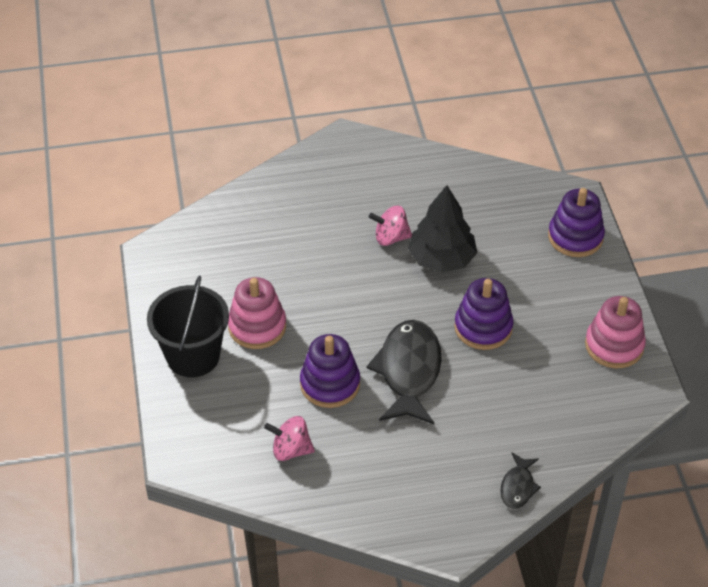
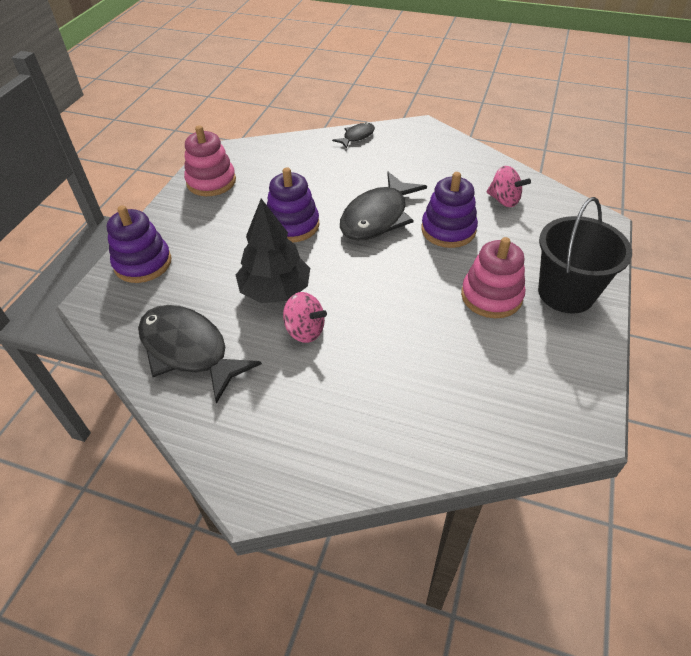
camera: 150 degrees left, 0 degrees up
none -> black fish [138,305,262,404]

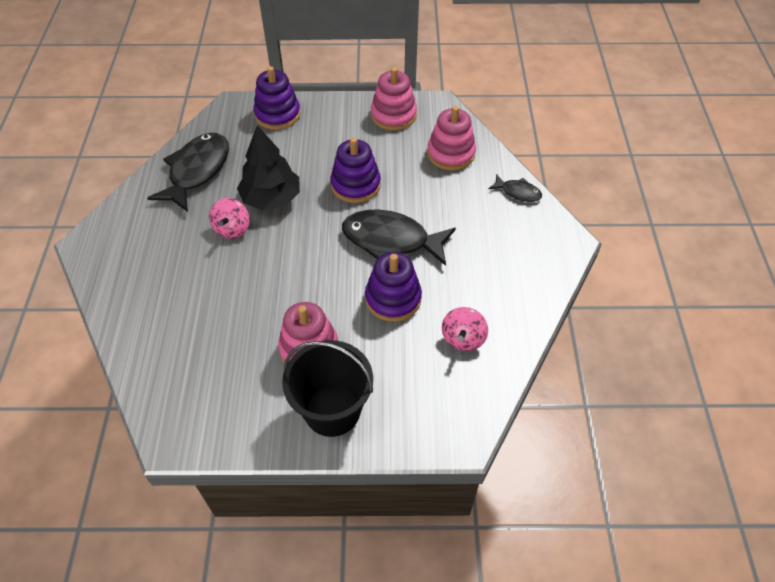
camera: 70 degrees right, 5 degrees up
none -> pink stacking toy [427,106,476,171]

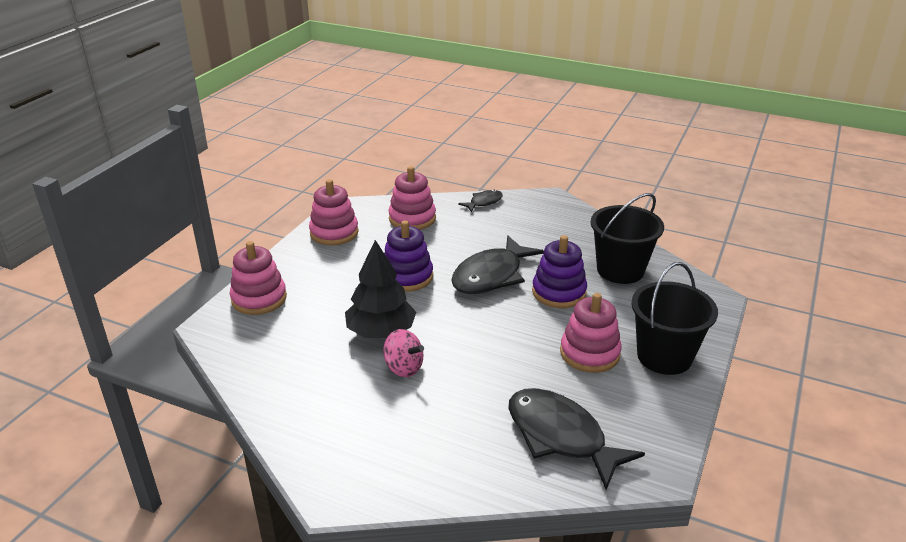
camera: 65 degrees left, 20 degrees down
black fish [147,133,229,212] -> black fish moved to [508,388,645,490]
purple stacking toy [253,66,301,130] -> pink stacking toy [230,241,287,315]
pink spinning top [442,307,488,351] -> black bucket [591,193,664,284]

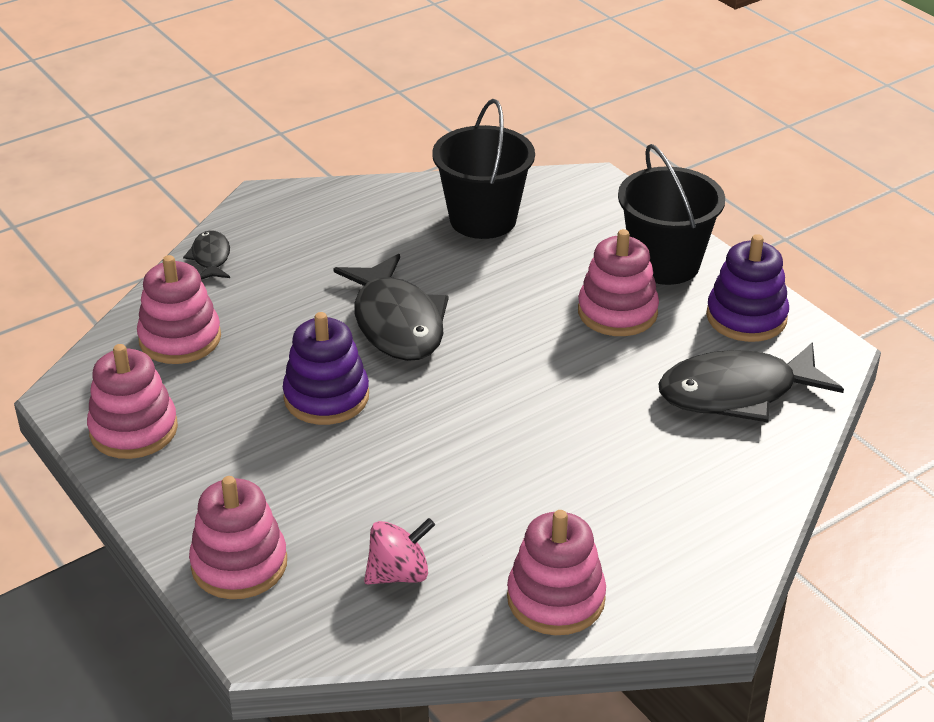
camera: 60 degrees left, 5 degrees up
black tree [345,240,416,338] -> none
pink spinning top [383,329,424,377] -> pink spinning top moved to [364,518,435,584]
purple stacking toy [532,235,587,308] -> purple stacking toy moved to [706,234,789,342]
none -> pink stacking toy [507,510,606,635]

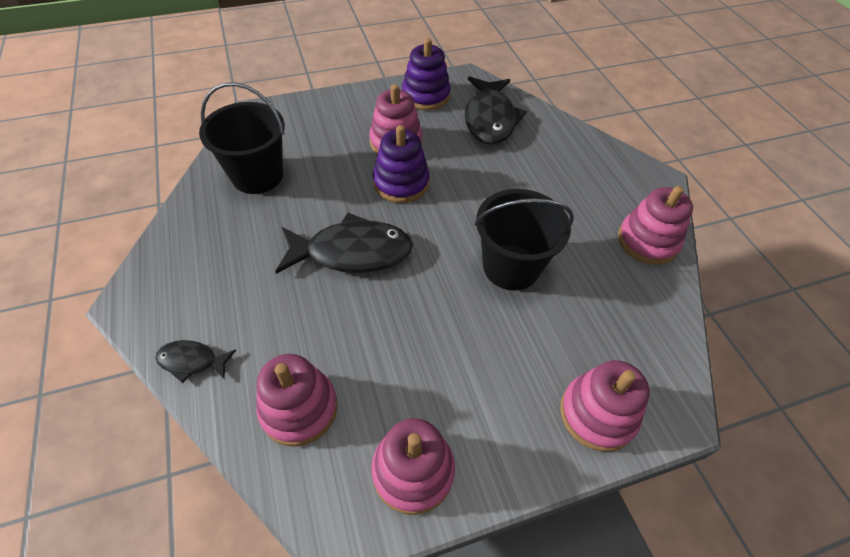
camera: 75 degrees left, 15 degrees up
purple stacking toy [283,312,369,425] -> purple stacking toy moved to [373,125,430,203]
pink spinning top [364,518,435,584] -> none
black bucket [618,144,725,285] -> black bucket moved to [474,189,574,291]

